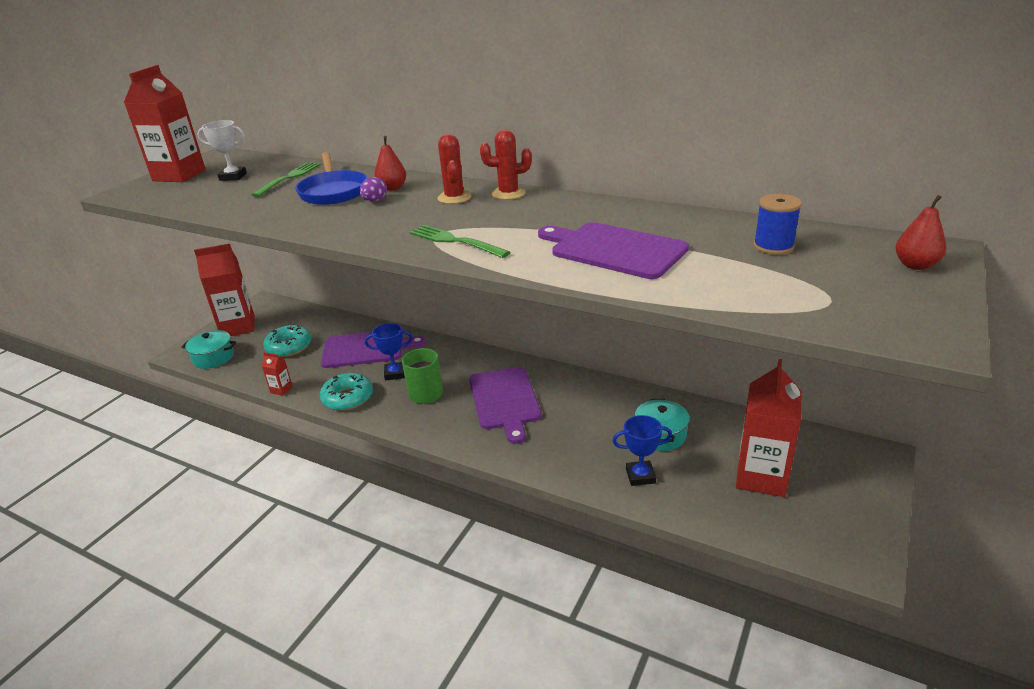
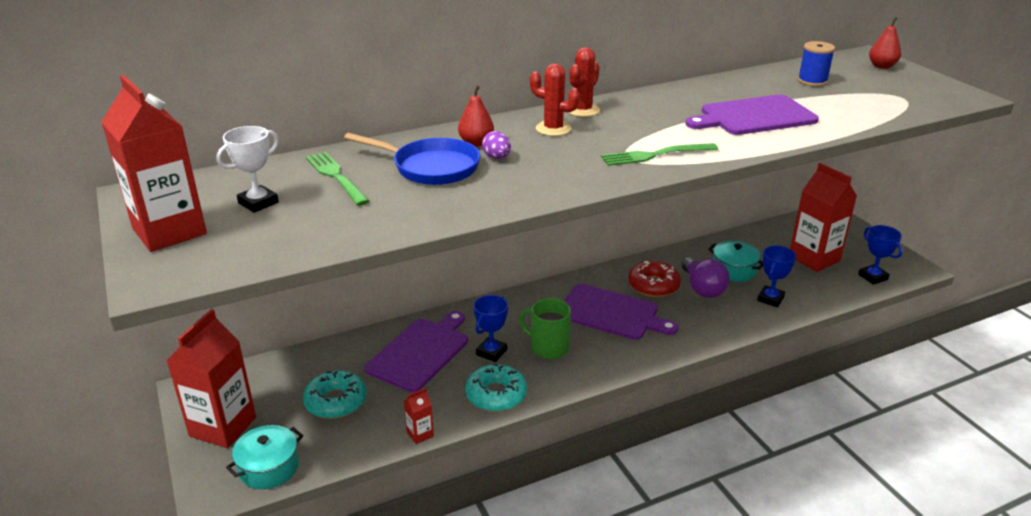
camera: 55 degrees left, 0 degrees up
none -> red donut [628,261,681,297]
none -> purple light bulb [682,257,730,298]
none -> blue trophy [858,225,903,285]

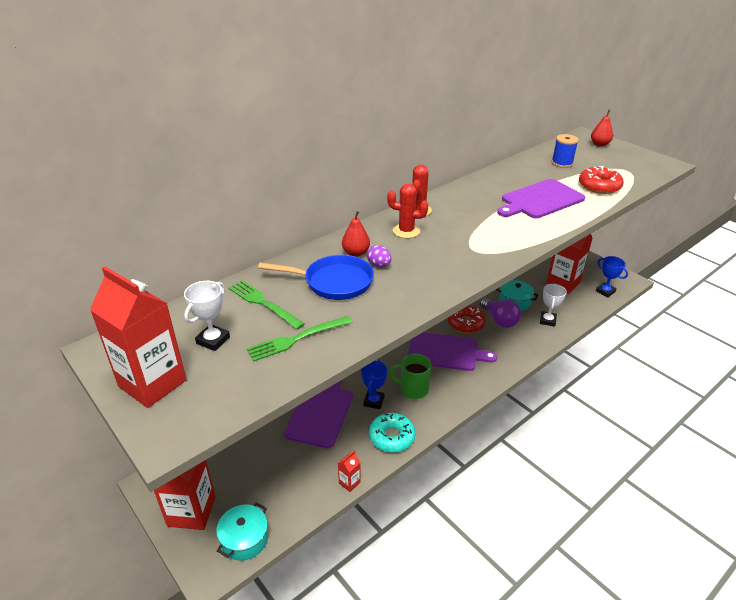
camera: 15 degrees left, 5 degrees up
turquoise donut [303,370,366,419] -> none
green fork [601,143,718,166] -> green fork moved to [247,316,352,361]
blue trophy [757,246,796,307] -> white trophy [540,284,567,327]
none -> red donut [579,166,624,194]

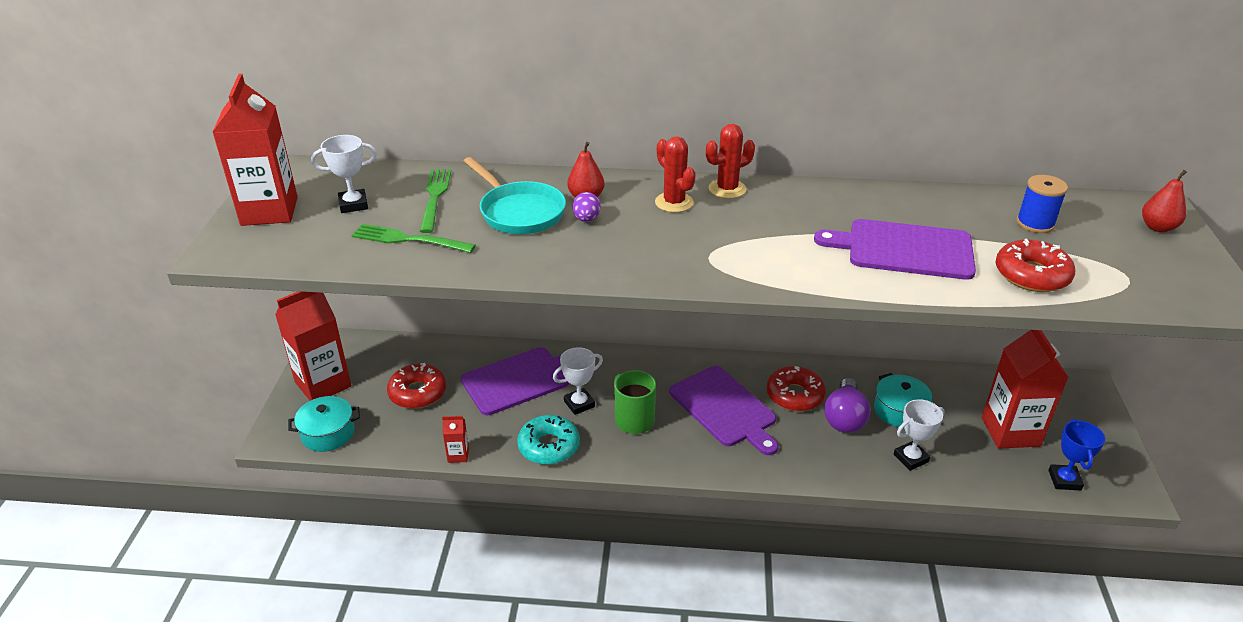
camera: 45 degrees right, 0 degrees up
blue pan [258,255,374,300] -> turquoise pan [464,157,566,234]
blue trophy [361,360,387,409] -> white trophy [553,347,603,415]
none -> red donut [387,363,446,409]

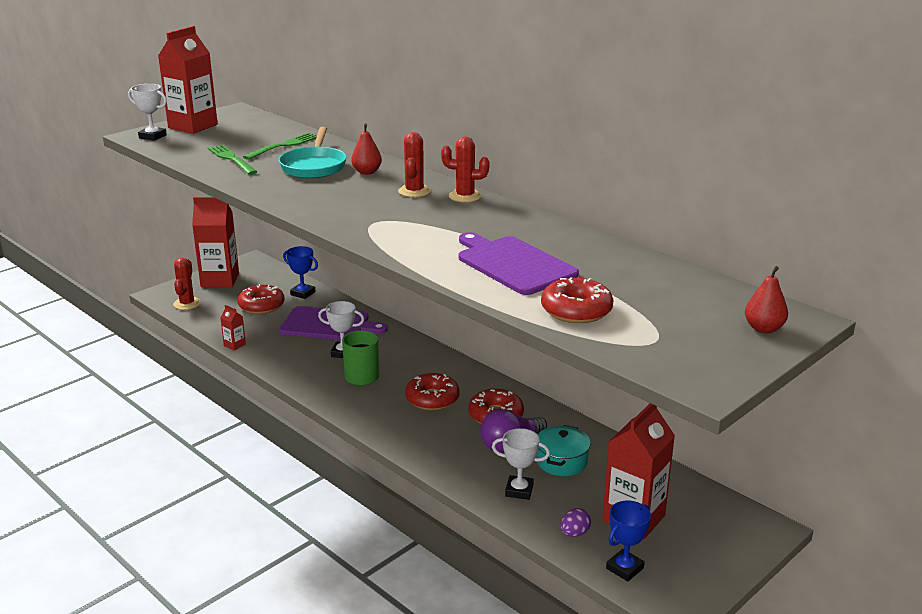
camera: 40 degrees right, 10 degrees down
turquoise pot [288,396,360,452] -> red cactus [173,258,201,310]
white trophy [311,135,377,213] -> white trophy moved to [128,84,167,141]
turquoise donut [517,415,580,465] -> none
purple egg [573,192,600,222] -> purple egg moved to [561,508,591,537]
purple cutting board [669,366,779,455] -> red donut [405,373,459,410]
blue spool [1016,175,1068,233] -> none
none -> blue trophy [283,246,318,299]

